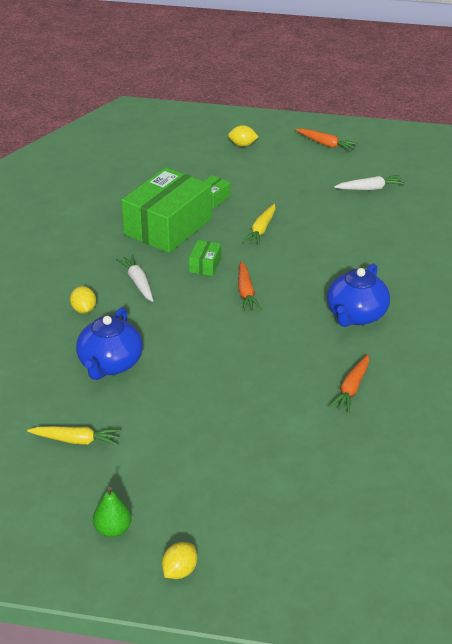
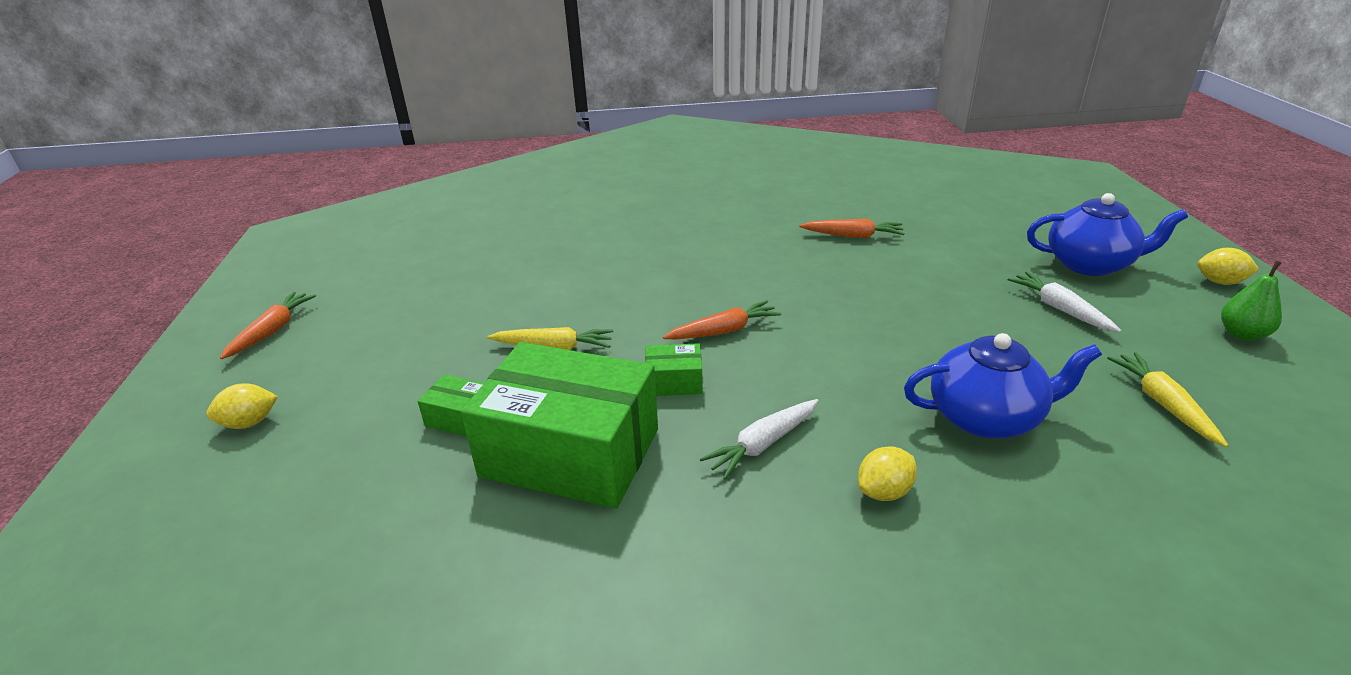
camera: 105 degrees left, 5 degrees down
yellow lemon [228,125,258,147] -> yellow lemon turned 75 degrees clockwise [206,383,278,429]
blue teapot [327,263,390,327] -> blue teapot moved to [1027,193,1188,276]
white carrot [334,175,405,190] -> white carrot moved to [1007,272,1122,332]

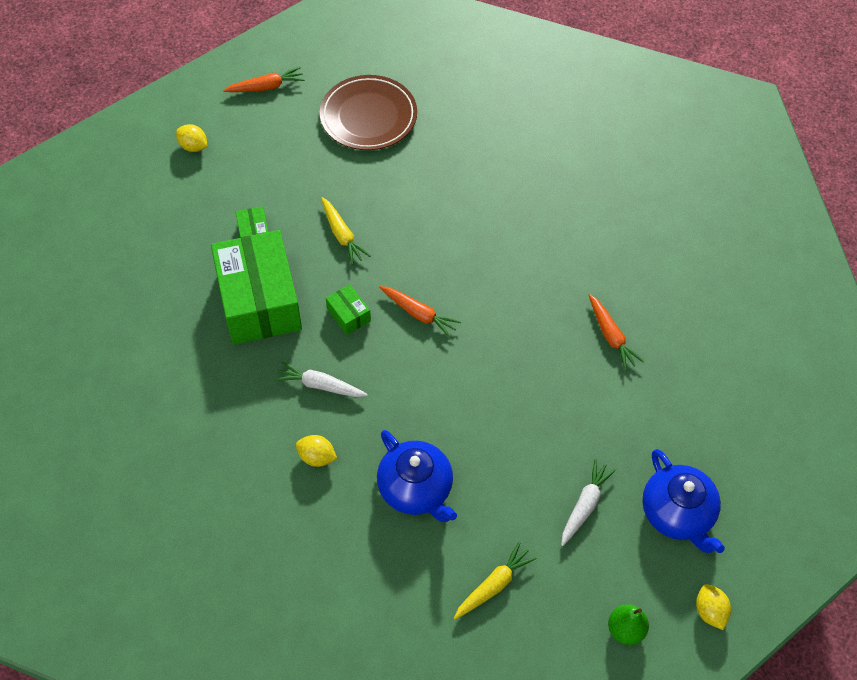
camera: 55 degrees right, 25 degrees up
none -> brown plate [320,75,417,150]

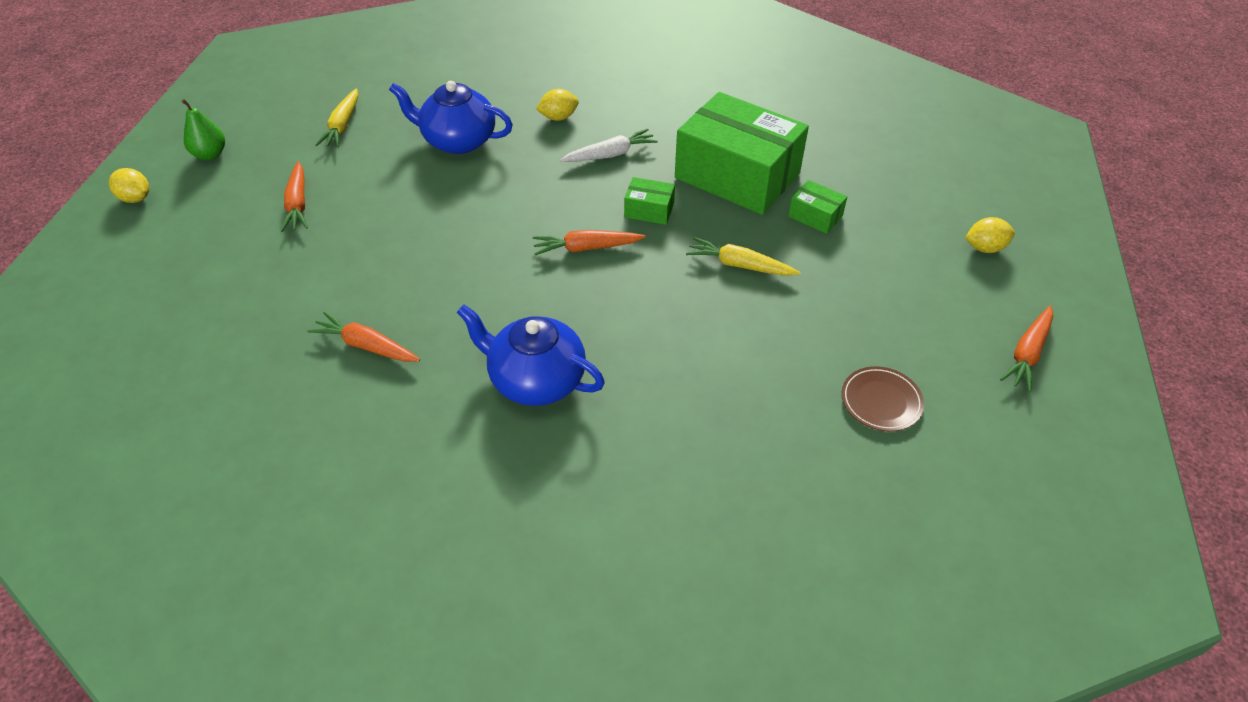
camera: 140 degrees right, 10 degrees down
brown plate [320,75,417,150] -> brown plate [842,366,924,431], size x0.53
white carrot [561,459,616,546] -> orange carrot [281,161,308,232]
blue teapot [642,449,725,553] -> blue teapot moved to [457,305,605,406]

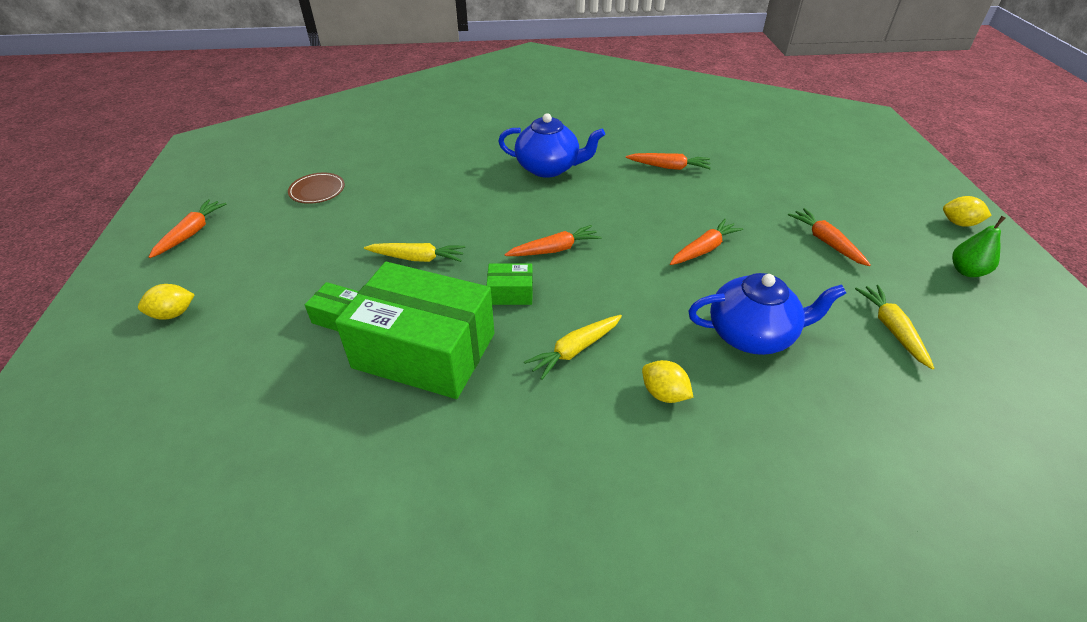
camera: 165 degrees right, 5 degrees down
yellow lemon [536,89,579,121] -> yellow lemon turned 75 degrees clockwise [642,360,693,403]
white carrot [560,129,658,162] -> yellow carrot [524,315,622,380]
none -> orange carrot [670,219,743,265]

